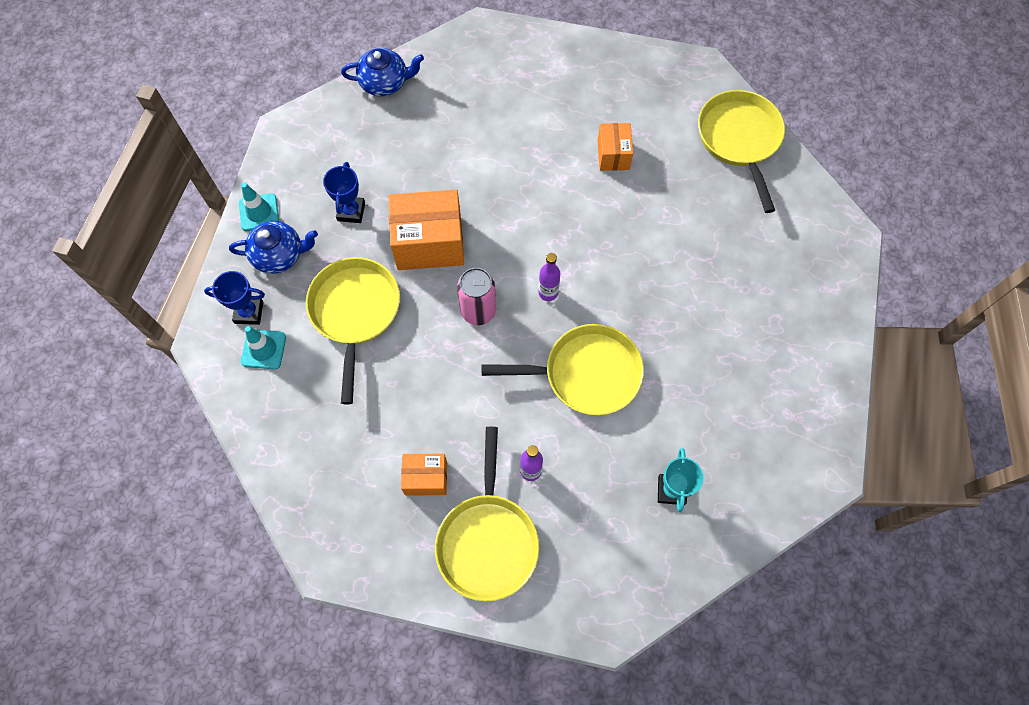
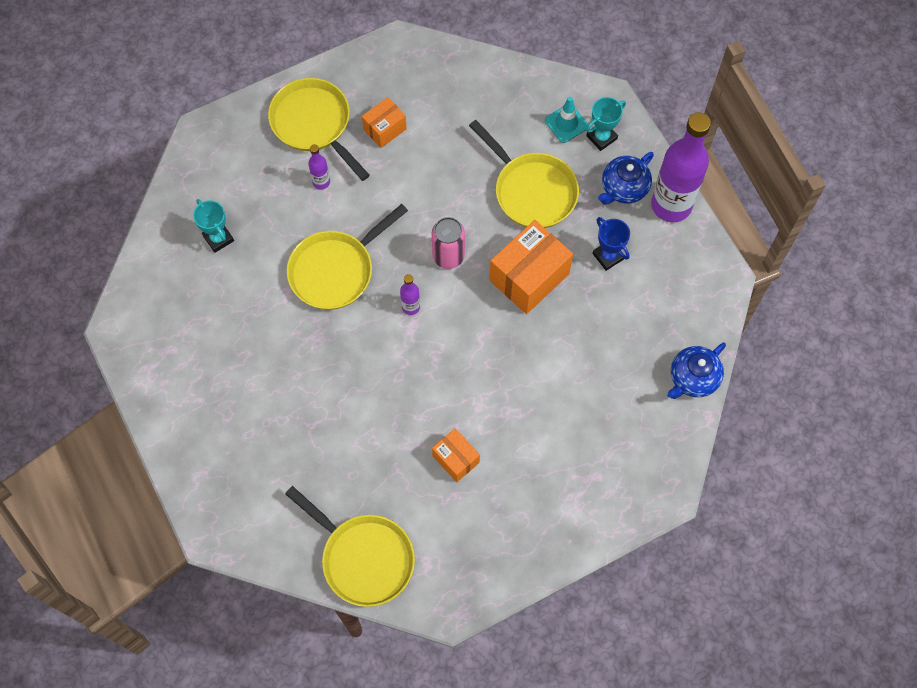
camera: 140 degrees right, 0 degrees up
blue trophy [204,271,265,325] -> turquoise trophy [586,97,626,151]
turquoise traffic cone [239,183,279,231] -> purple bottle [651,112,711,222]

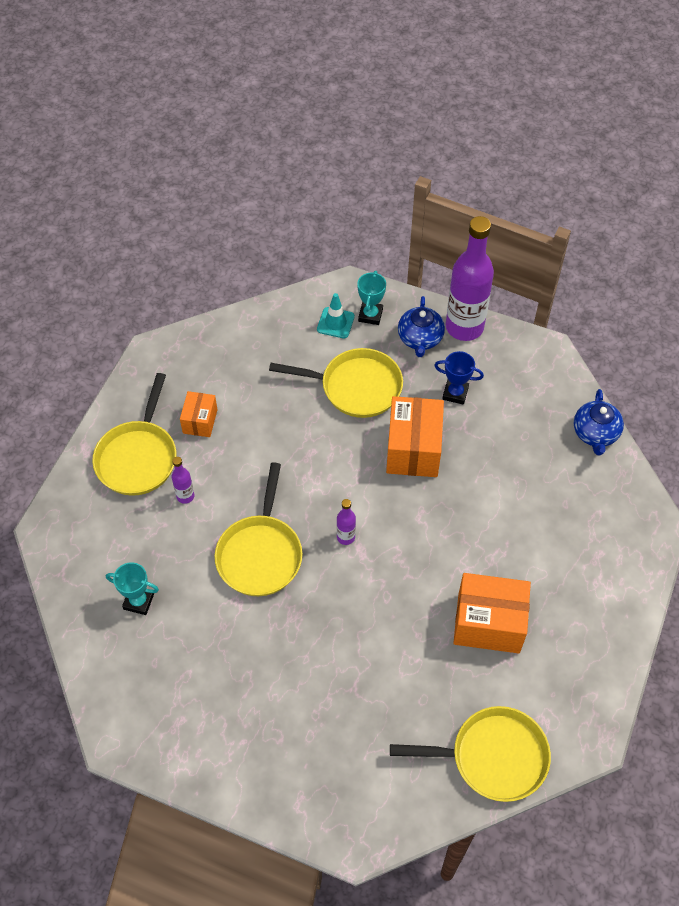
camera: 40 degrees left, 10 degrees down
yellow pan [268,78,370,181] -> yellow pan turned 90 degrees counterclockwise [92,373,176,496]
pink can [432,217,465,269] -> none
orange box [432,428,480,482] -> orange box [454,573,531,653], size x1.78

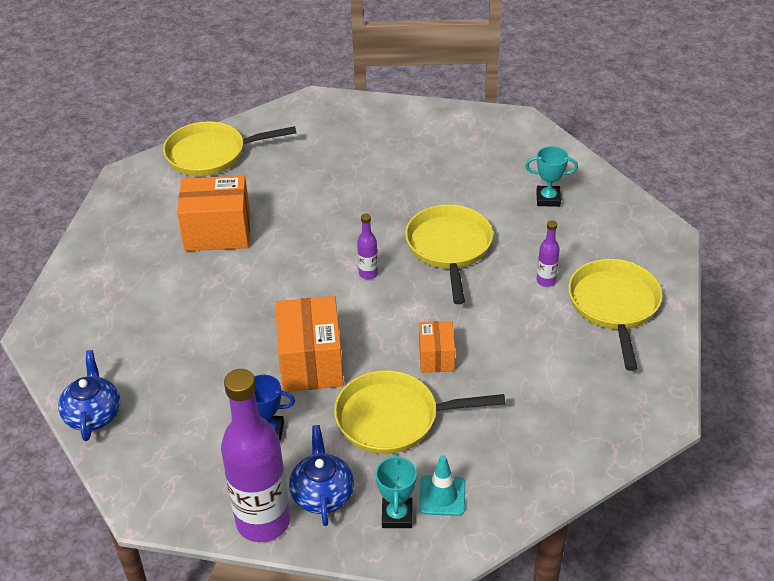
camera: 170 degrees right, 15 degrees down
orange box [180,391,217,437] -> orange box moved to [419,321,455,373]

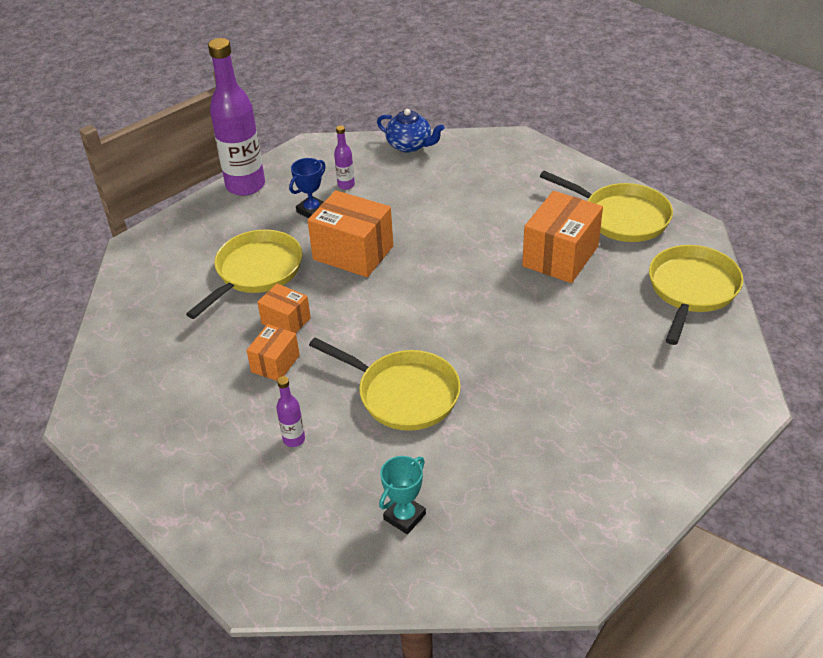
camera: 125 degrees right, 0 degrees up
blue teapot [289,425,354,526] -> none
purple bottle [357,213,378,279] -> purple bottle moved to [334,125,355,190]
turquoise trophy [375,453,417,528] -> none
turquoise traffic cone [419,455,465,516] -> none
yellow pan [568,259,663,371] -> yellow pan moved to [540,171,673,242]
none -> orange box [246,324,300,381]

